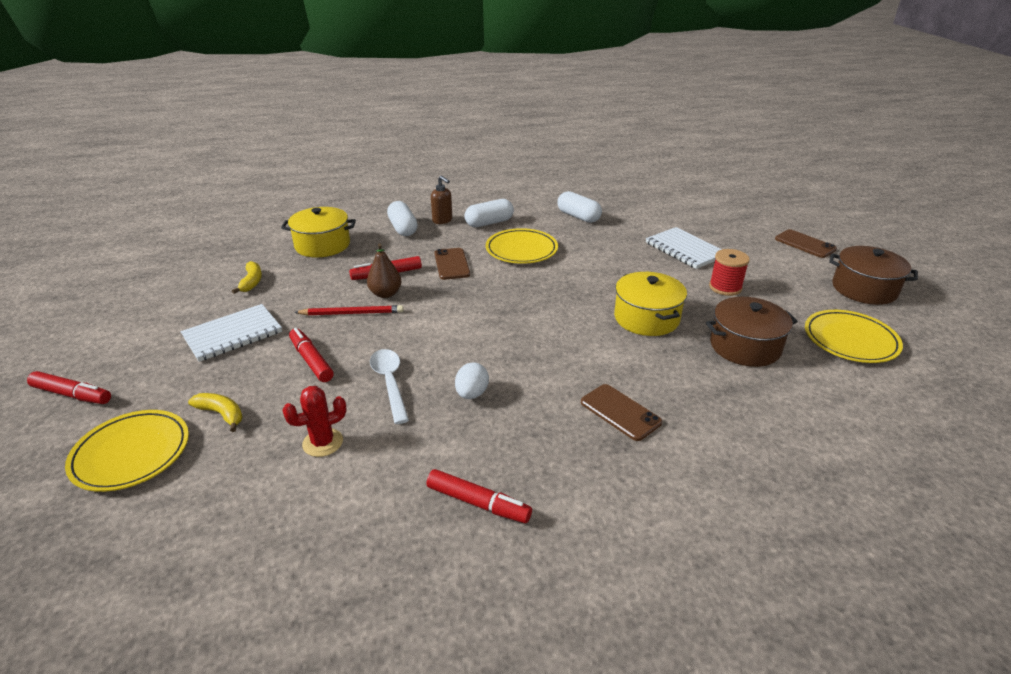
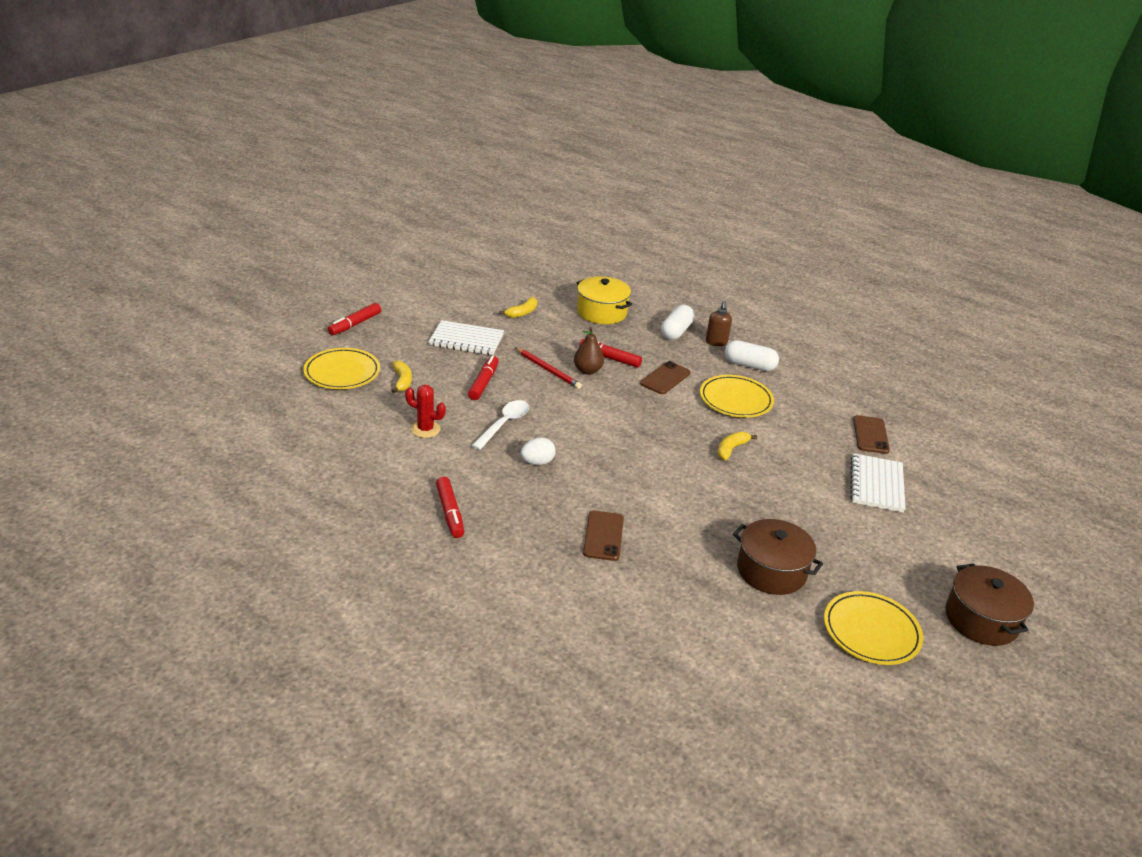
camera: 45 degrees right, 0 degrees up
red marker [27,371,111,404] -> red marker turned 60 degrees clockwise [328,303,381,336]
white capsule [557,191,602,223] -> none
yellow pot [614,272,687,336] -> none
red spool [709,249,750,296] -> none
brown phone [775,229,837,258] -> brown phone moved to [853,415,890,454]
none -> yellow banana [718,432,757,460]

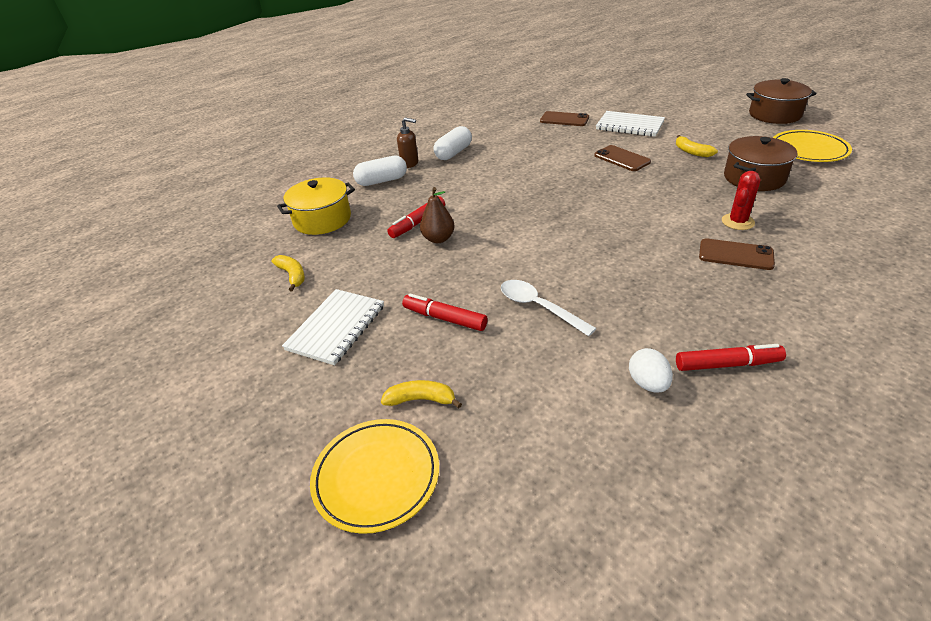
camera: 70 degrees left, 5 degrees up
red marker [328,303,381,336] -> none
red cactus [405,385,446,438] -> red cactus moved to [722,171,760,230]
red pencil [515,347,582,389] -> none
white egg [521,437,556,465] -> white egg moved to [629,348,673,393]
brown phone [640,361,691,394] -> brown phone moved to [594,145,651,171]
white capsule [661,305,695,340] -> white capsule turned 60 degrees counterclockwise [353,156,407,186]
yellow plate [700,375,774,417] -> none
yellow banana [718,432,757,460] -> yellow banana moved to [676,135,718,157]

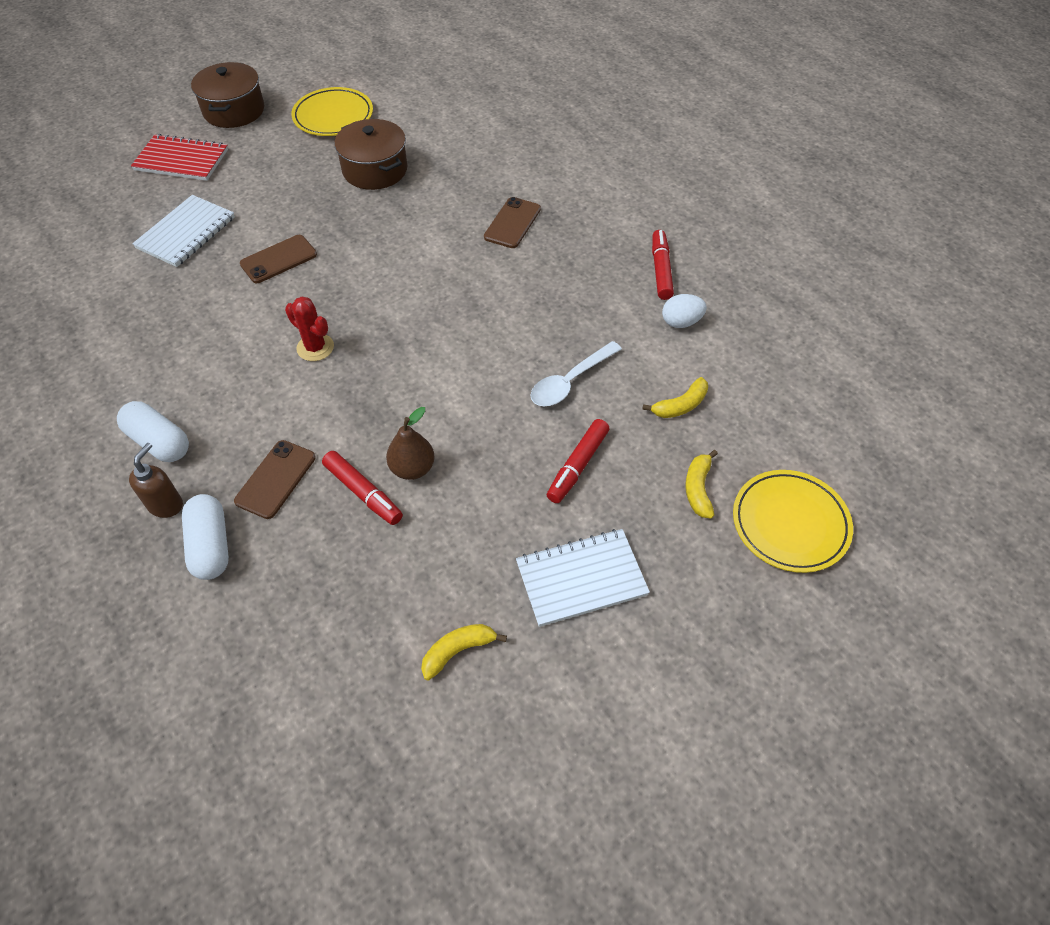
camera: 90 degrees left, 15 degrees up
yellow pot [277,177,355,235] -> none
white notebook [282,289,384,365] -> white notebook turned 45 degrees counterclockwise [516,529,650,627]
brown phone [540,111,589,126] -> brown phone moved to [234,440,316,519]
yellow banana [676,135,718,157] -> yellow banana moved to [642,377,708,418]
red cactus [722,171,760,230] -> red cactus moved to [285,297,334,361]
none -> red notebook [131,134,228,181]

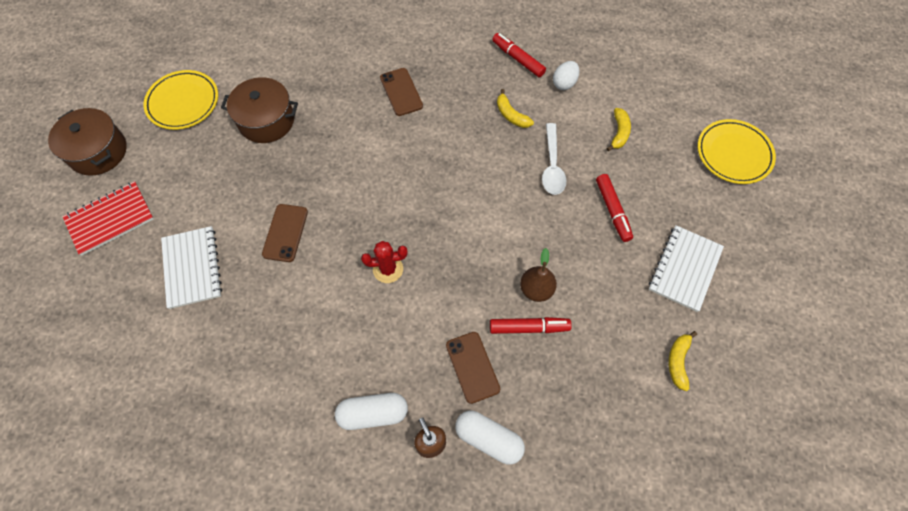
camera: 45 degrees left, 10 degrees up
yellow banana [685,450,718,518] -> yellow banana moved to [497,89,534,128]

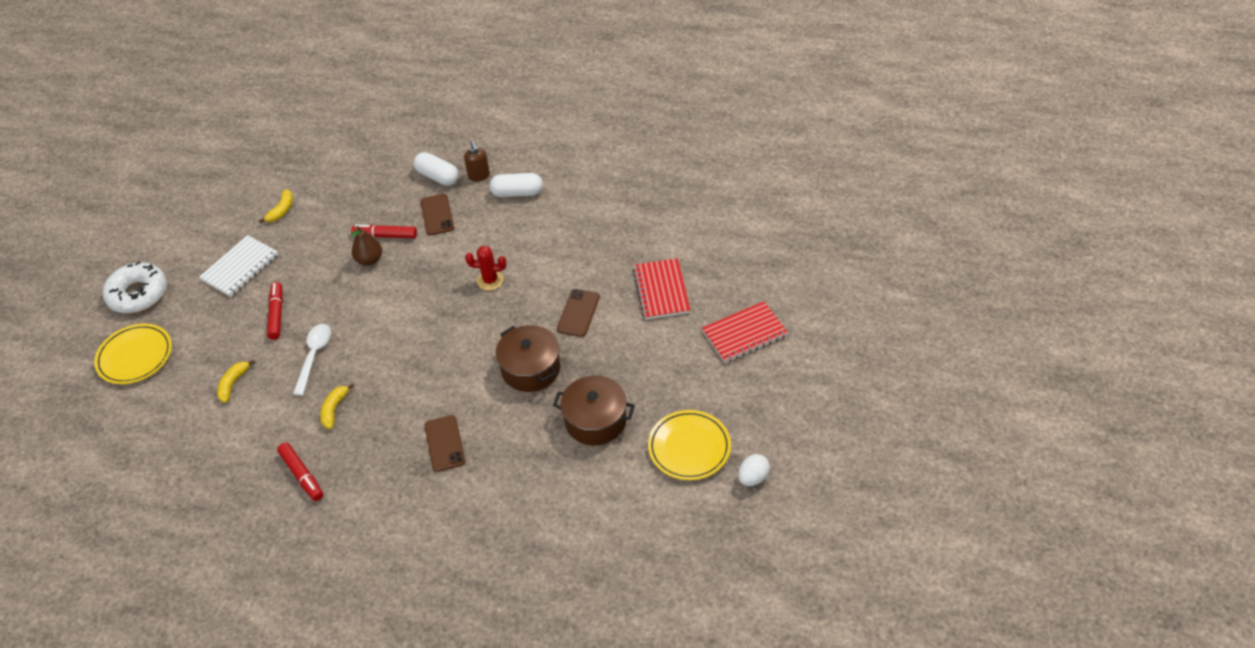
camera: 170 degrees left, 15 degrees down
brown pot [48,108,127,176] -> brown pot moved to [496,325,560,392]
white notebook [161,226,222,309] -> red notebook [633,258,691,319]
yellow banana [497,89,534,128] -> yellow banana turned 135 degrees counterclockwise [320,383,354,429]
white egg [553,61,579,90] -> white egg moved to [738,454,770,486]
none -> white donut [103,261,167,313]

